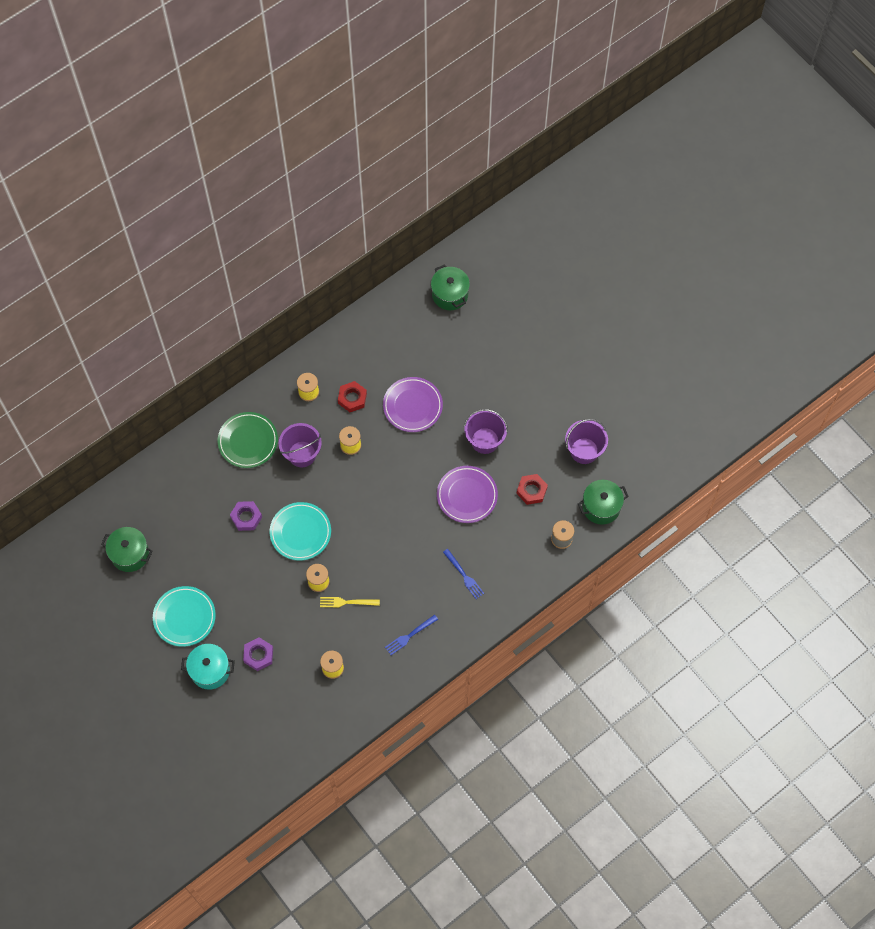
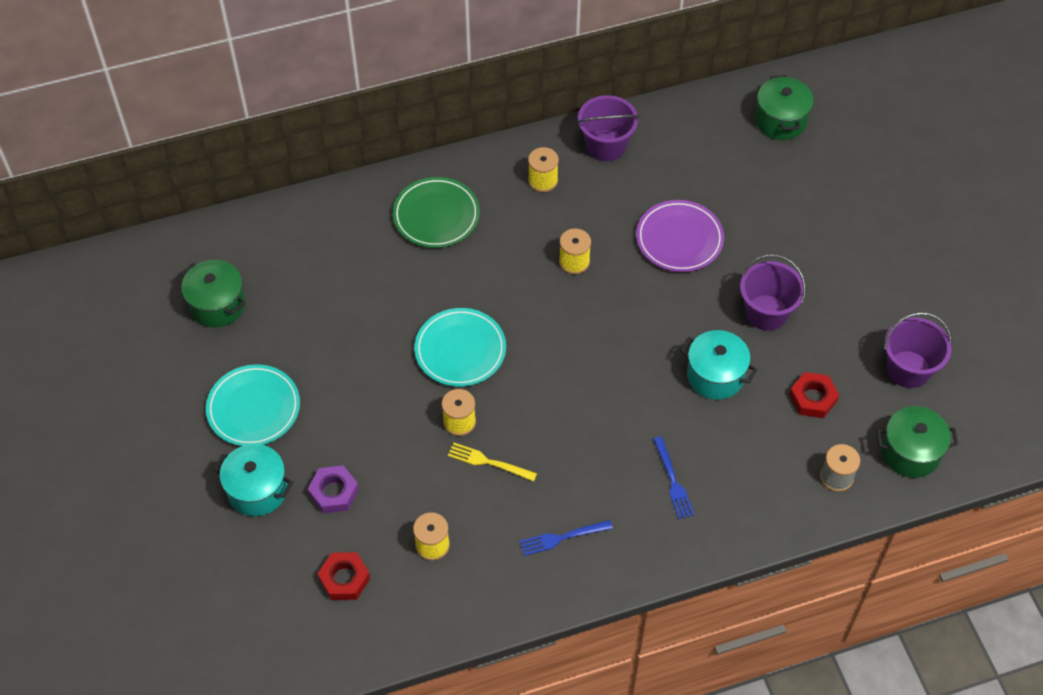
camera: 20 degrees right, 10 degrees down
purple nut [230,501,262,531] -> none
purple bucket [279,423,322,467] -> purple bucket moved to [577,95,639,161]
red nut [338,381,367,412] -> red nut moved to [318,552,370,600]
purple plate [437,466,498,523] -> turquoise pot [680,330,757,400]

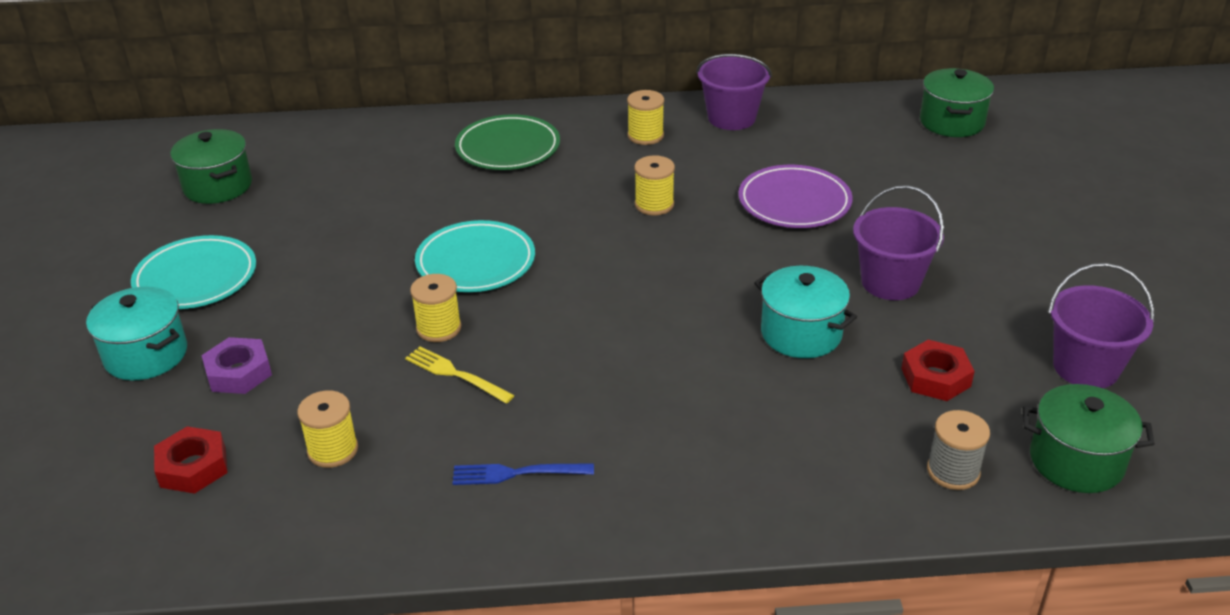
camera: 15 degrees right, 20 degrees down
blue fork [653,436,694,519] -> none

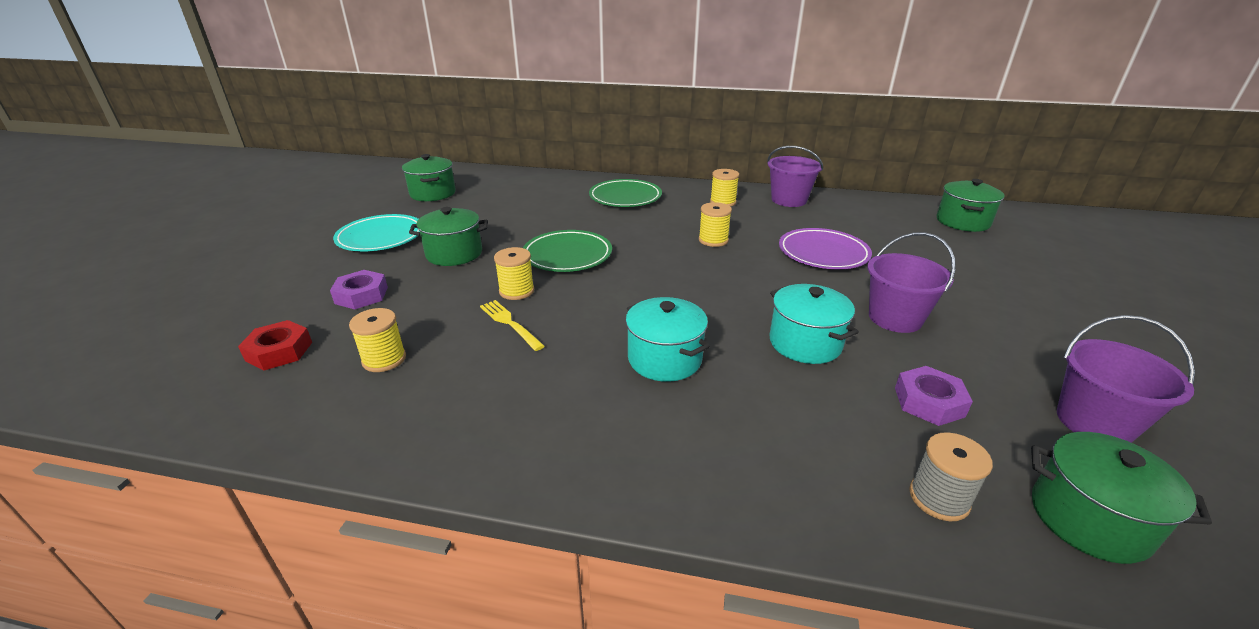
camera: 15 degrees right, 5 degrees down
turquoise pot [86,286,187,381] -> turquoise pot moved to [625,297,710,382]
turquoise plate [415,220,535,292] -> green plate [523,230,612,272]
blue fork [453,463,594,485] -> none
red nut [901,340,975,401] -> purple nut [895,366,973,426]
none -> green pot [409,207,488,266]

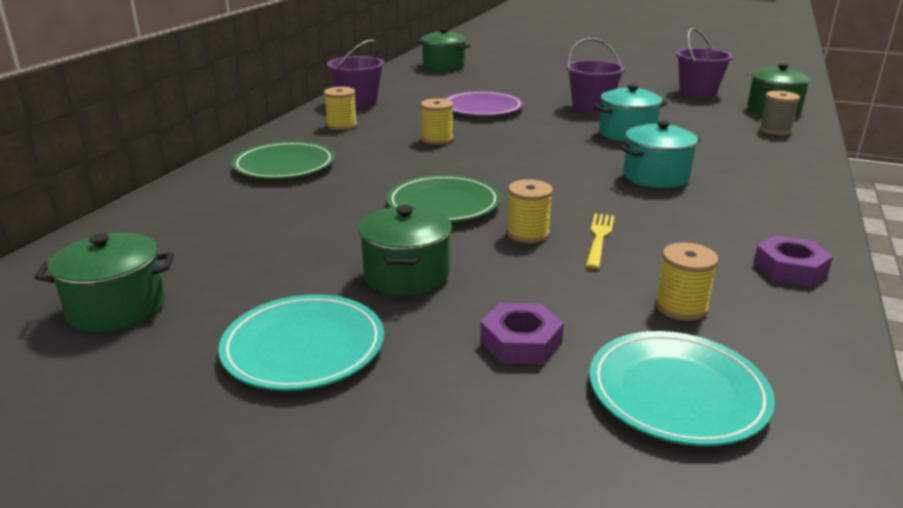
camera: 80 degrees left, 5 degrees down
red nut [238,320,312,370] -> turquoise plate [589,331,775,446]
yellow fork [480,300,545,351] -> yellow fork turned 135 degrees clockwise [586,214,614,269]
purple nut [895,366,973,426] -> purple nut moved to [753,235,833,286]

